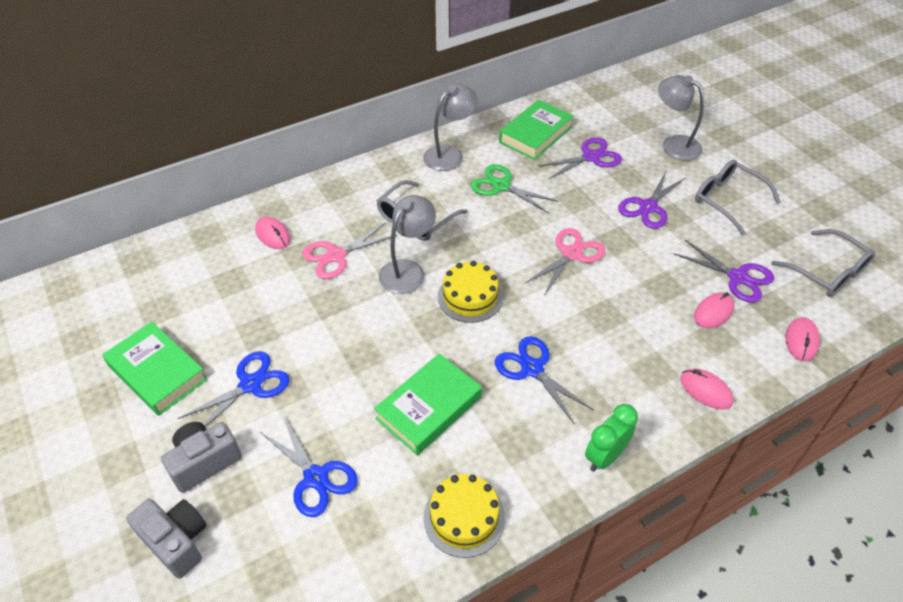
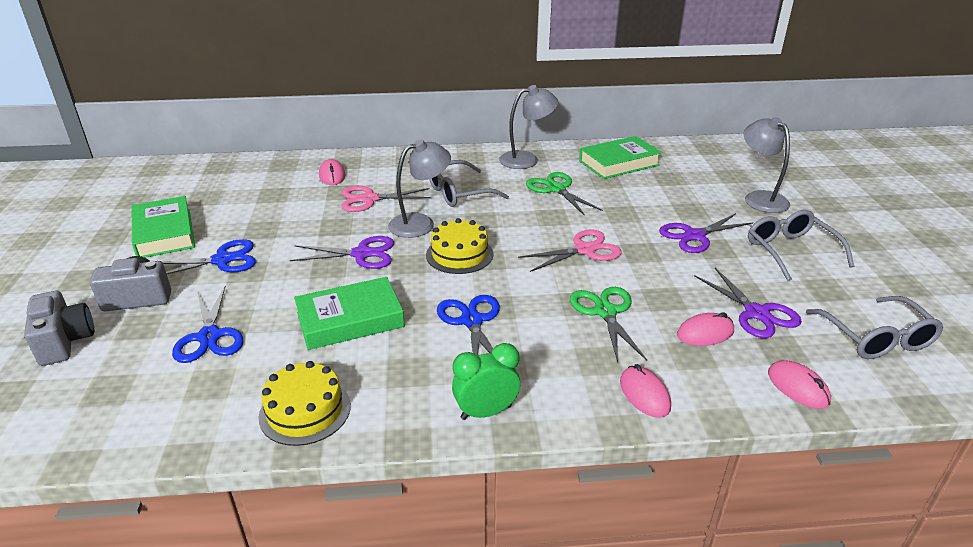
camera: 25 degrees right, 15 degrees down
purple scissors [538,137,622,179] -> purple scissors moved to [290,236,394,269]
pink mouse [785,317,820,361] -> pink mouse turned 75 degrees counterclockwise [768,361,831,409]
none -> green scissors [570,287,647,362]

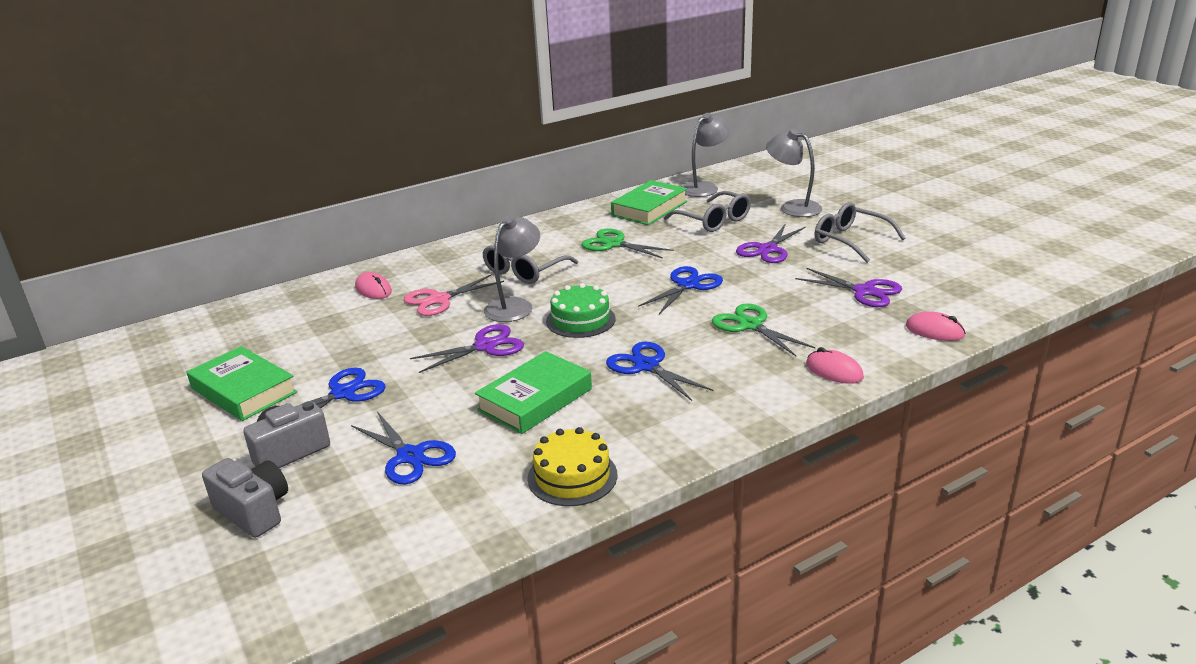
camera: 25 degrees left, 5 degrees down
yellow cake [426,218,493,274] -> green cake [546,283,616,338]
green clock [452,343,520,420] -> none
grey lamp [499,85,558,169] -> grey lamp moved to [681,113,731,197]
pink scissors [518,229,622,272] -> blue scissors [638,266,723,314]
pink mouse [677,313,734,346] -> none
grey glasses [806,296,944,359] -> grey glasses moved to [664,191,751,232]

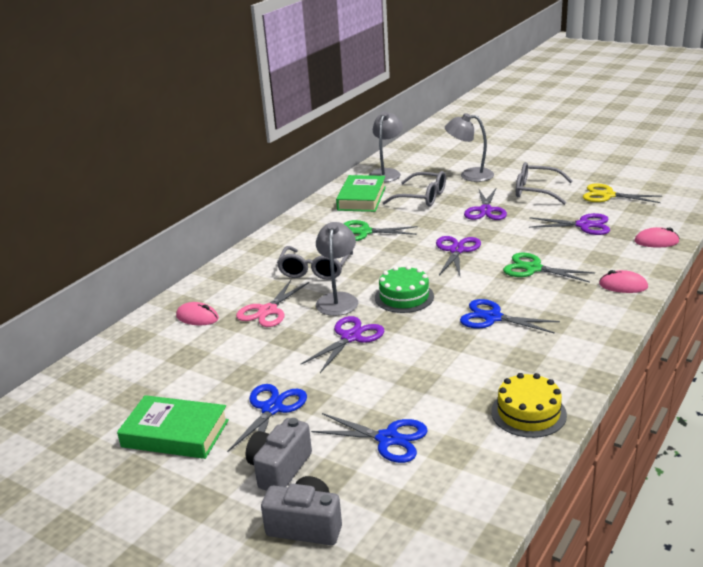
camera: 25 degrees left, 0 degrees up
green book [475,351,592,434] -> none
blue scissors [638,266,723,314] -> purple scissors [436,236,481,276]
none -> yellow scissors [583,183,662,203]

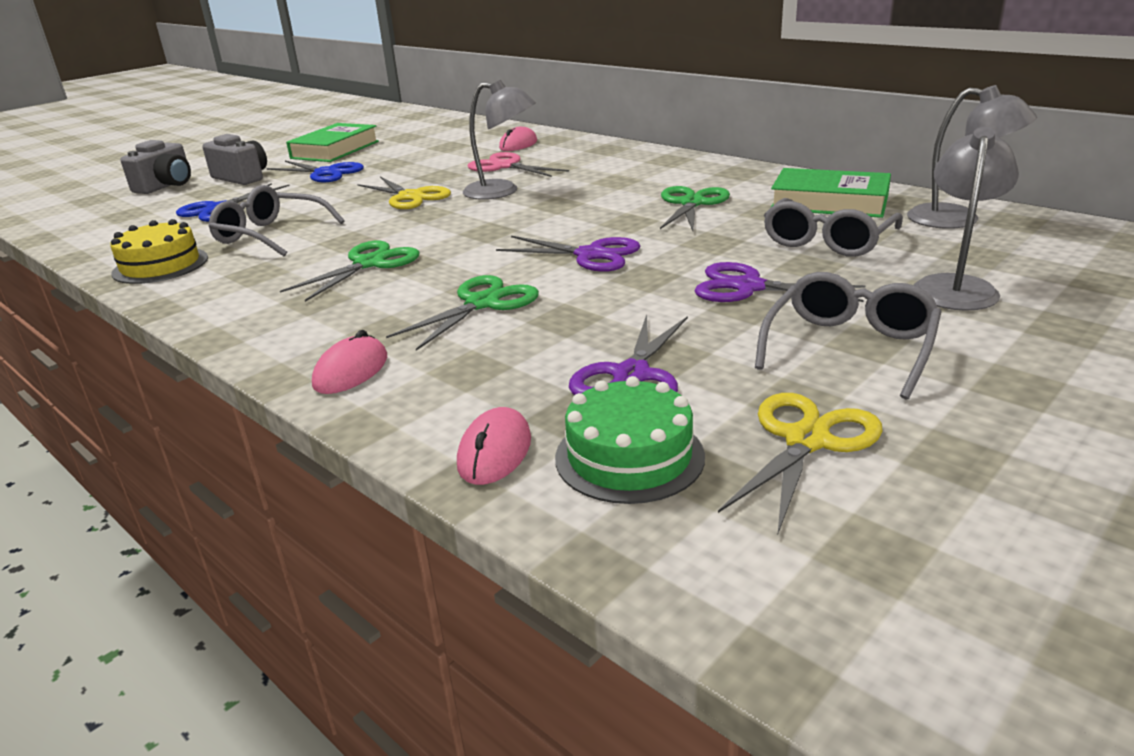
camera: 100 degrees right, 0 degrees up
grey glasses [277,246,353,280] -> grey glasses moved to [209,185,345,256]
purple scissors [301,316,384,373] -> yellow scissors [357,177,451,209]
green cake [375,265,434,313] -> green cake moved to [555,376,705,504]
blue scissors [460,299,560,334] -> green scissors [280,240,420,302]

